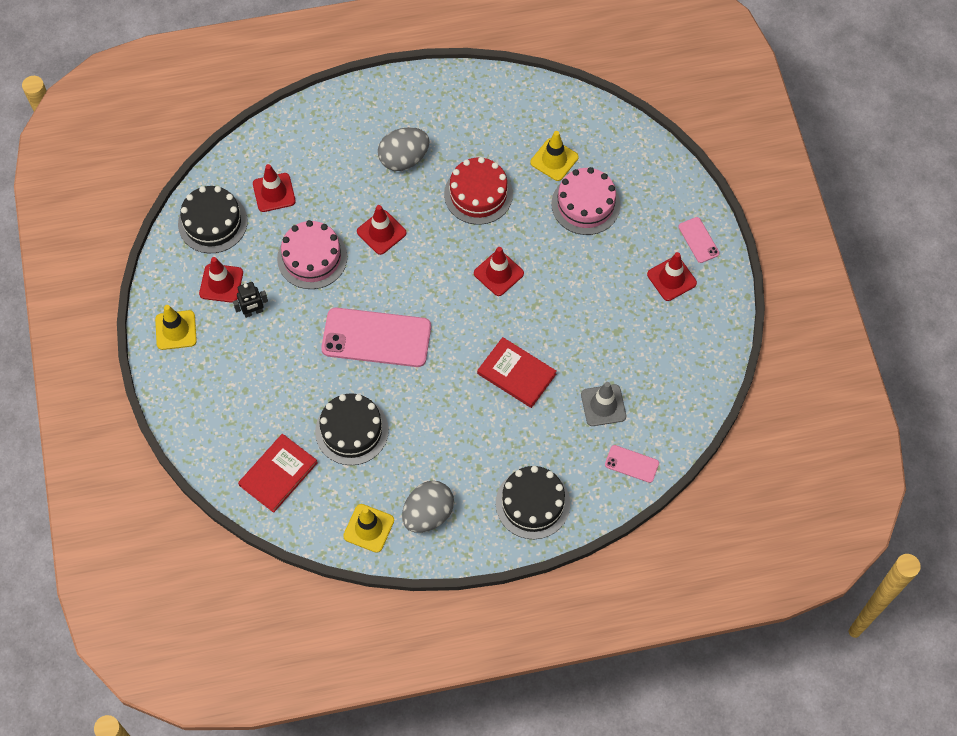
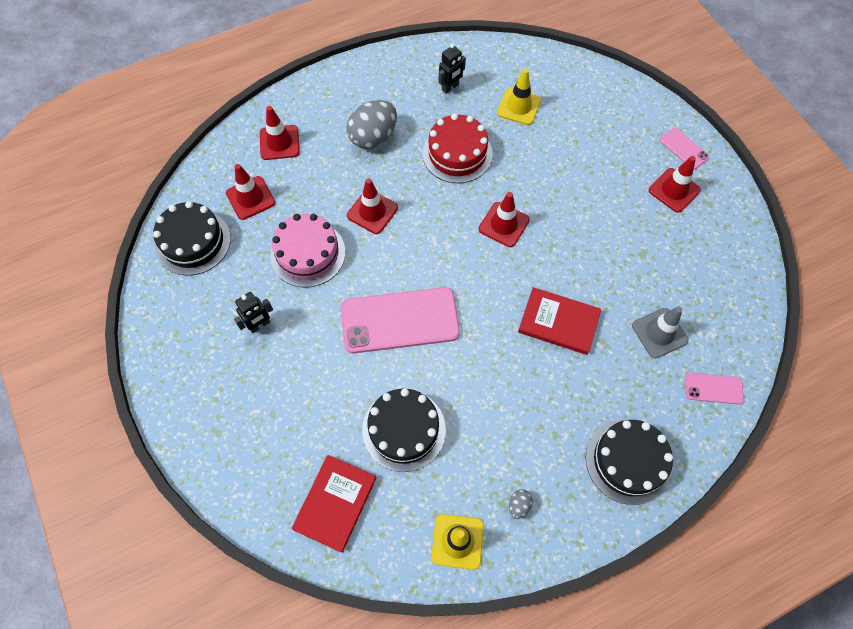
camera: 15 degrees left, 0 degrees up
yellow traffic cone [155,305,197,350] -> none
red traffic cone [199,257,243,303] -> red traffic cone moved to [260,106,300,160]
grey egg [402,481,454,533] -> grey egg [509,489,533,519], size x0.43
pink cake [551,167,621,235] -> none
none -> black robot [438,44,466,94]

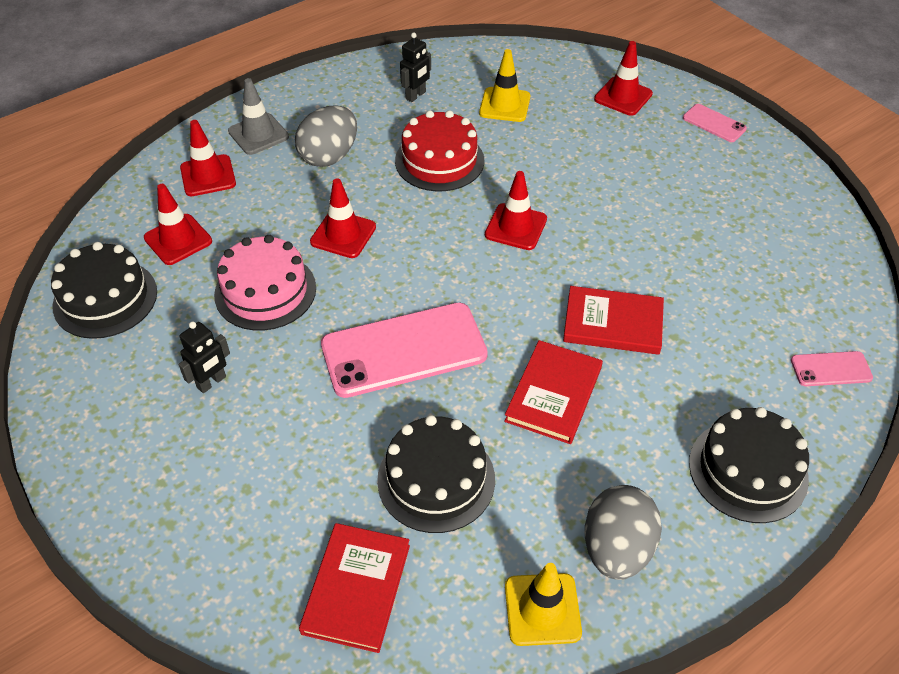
camera: 10 degrees left, 15 degrees down
grey egg [509,489,533,519] -> grey egg [585,485,662,580], size x2.31
grey traffic cone [632,306,689,359] -> grey traffic cone moved to [228,78,289,155]
red traffic cone [649,156,701,213] -> red traffic cone moved to [594,41,653,116]
none -> red book [504,340,603,444]

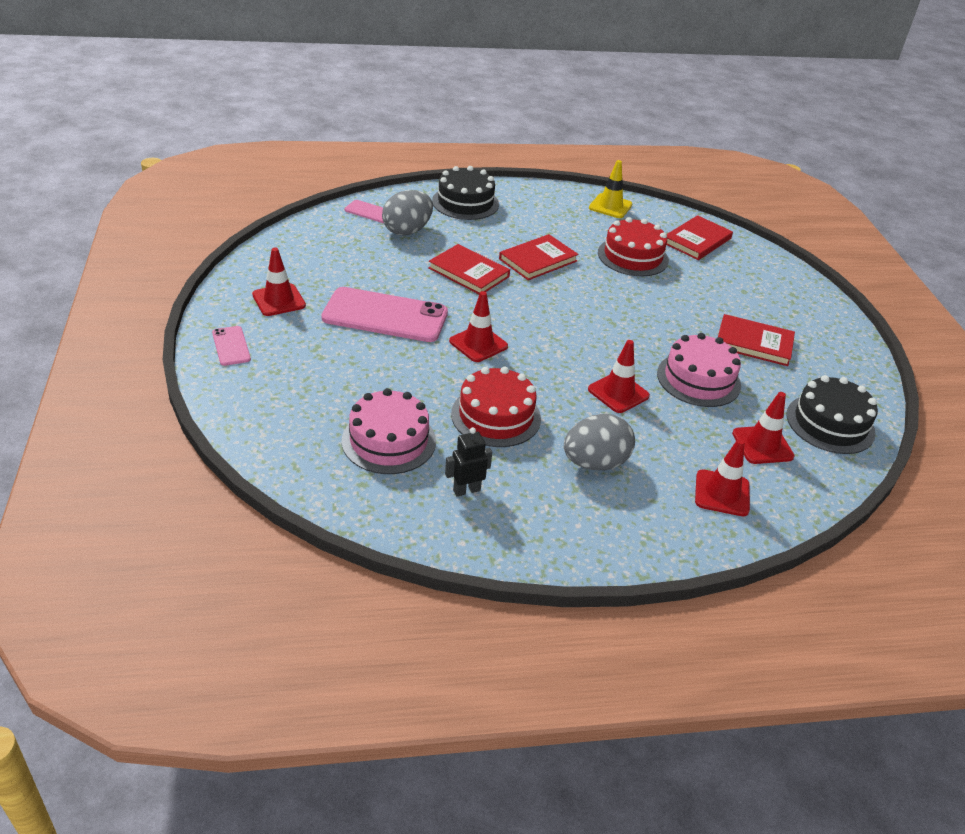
camera: 155 degrees left, 10 degrees down
black robot [179,321,230,393] -> red book [718,314,795,366]
grey traffic cone [228,78,289,155] -> none
pink phone [321,303,488,398] -> pink phone moved to [321,287,448,342]
black cake [377,415,495,533] -> red cake [598,217,669,276]
yellow traffic cone [479,49,531,122] -> pink cake [342,388,436,474]
grey egg [585,485,662,580] -> grey egg moved to [382,190,433,236]
red traffic cone [594,41,653,116] -> red traffic cone moved to [252,248,306,316]

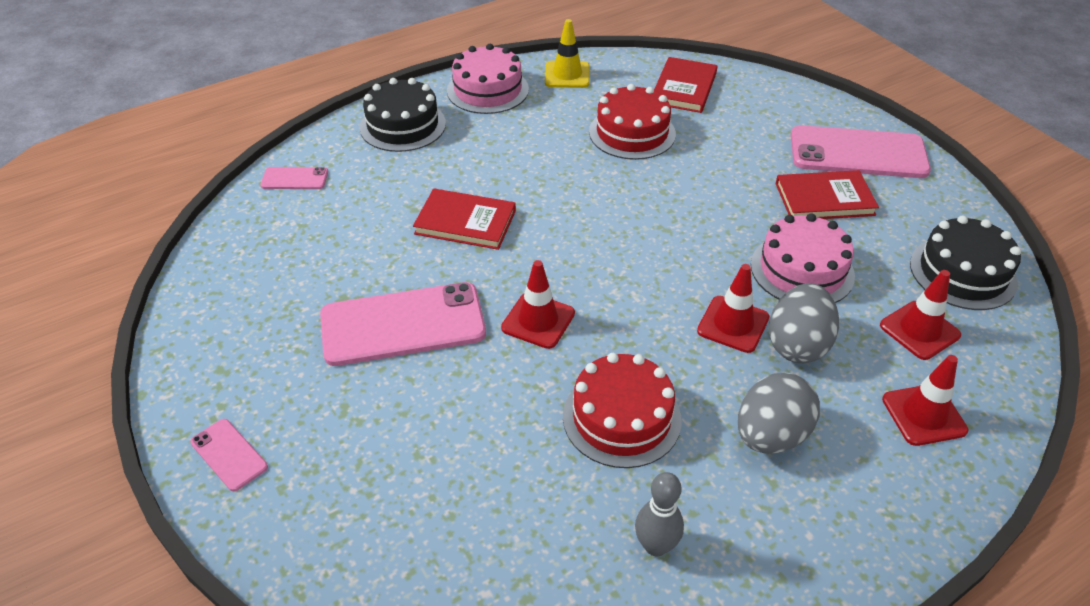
camera: 20 degrees left, 5 degrees up
red traffic cone [252,248,306,316] -> none
pink cake [342,388,436,474] -> pink cake moved to [447,44,529,114]
grey egg [382,190,433,236] -> grey egg moved to [769,283,839,363]
black robot [445,427,492,497] -> grey bowling pin [635,472,684,556]
red book [499,234,579,280] -> none
none -> pink phone [791,125,931,178]

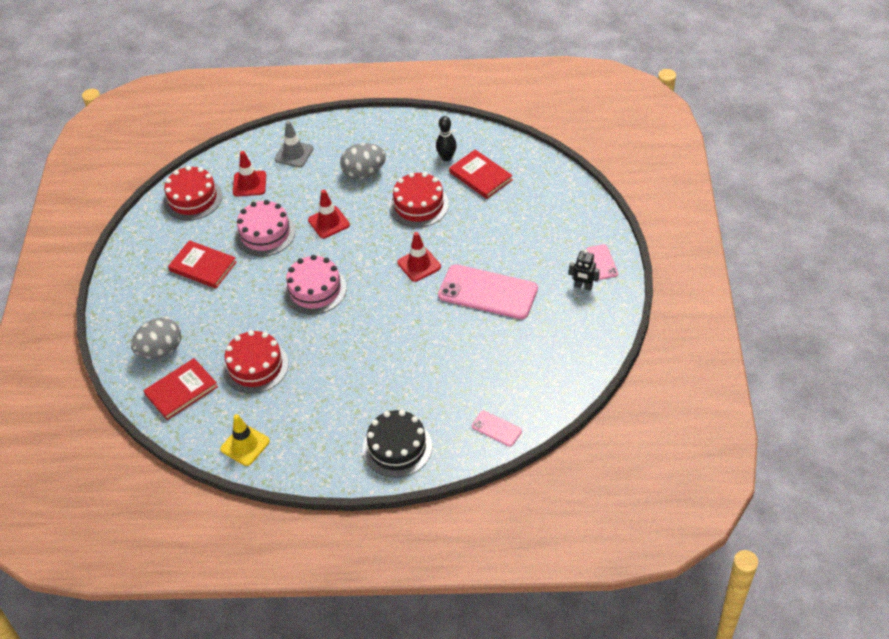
camera: 145 degrees left, 5 degrees up
red book [413,188,516,250] -> red book moved to [449,150,513,199]
pink cake [447,44,529,114] -> pink cake moved to [284,255,347,315]
grey bowling pin [635,472,684,556] -> black bowling pin [436,116,457,161]
grey egg [769,283,839,363] -> grey egg moved to [131,318,181,359]
pink phone [791,125,931,178] -> none
red traffic cone [882,355,968,446] -> grey traffic cone [274,121,313,167]
black cake [910,215,1021,310] -> red cake [163,166,222,221]
none -> black robot [569,250,600,291]

